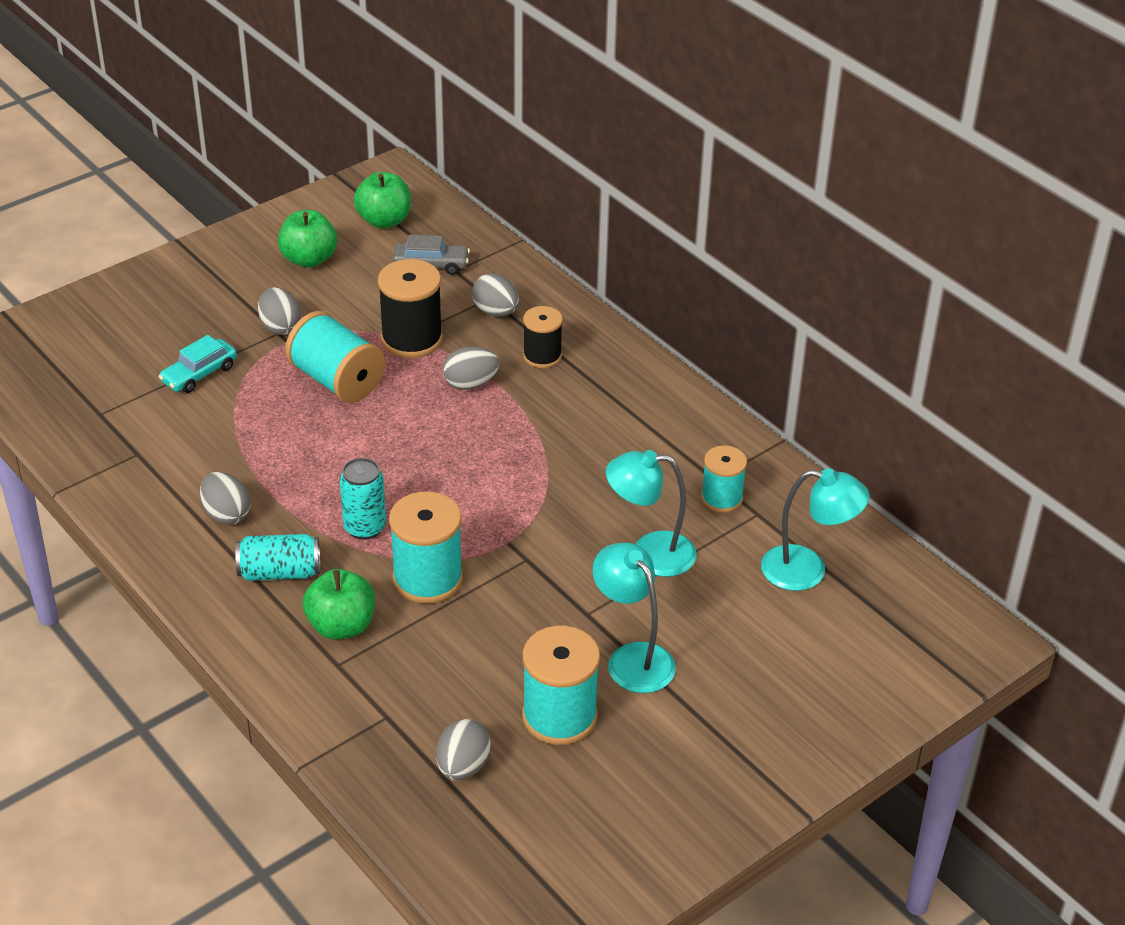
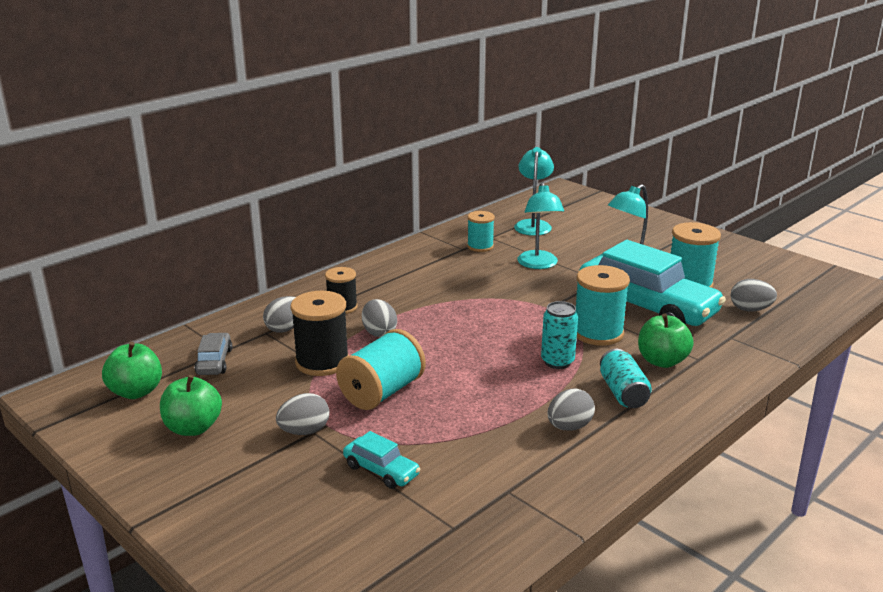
camera: 95 degrees left, 15 degrees down
none -> turquoise car [579,240,726,326]

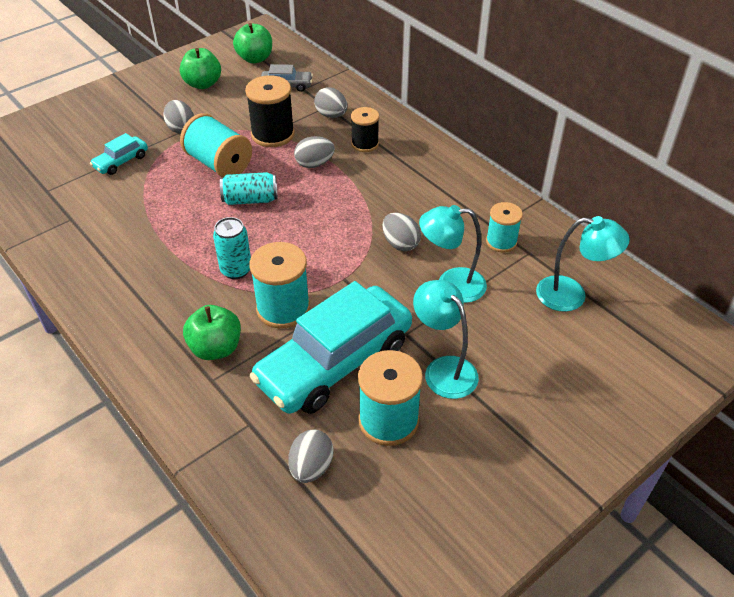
camera: 95 degrees right, 20 degrees up
grey egg [548,389,595,431] -> grey egg moved to [382,212,421,251]
turquoise can [600,349,652,408] -> turquoise can moved to [220,172,277,205]

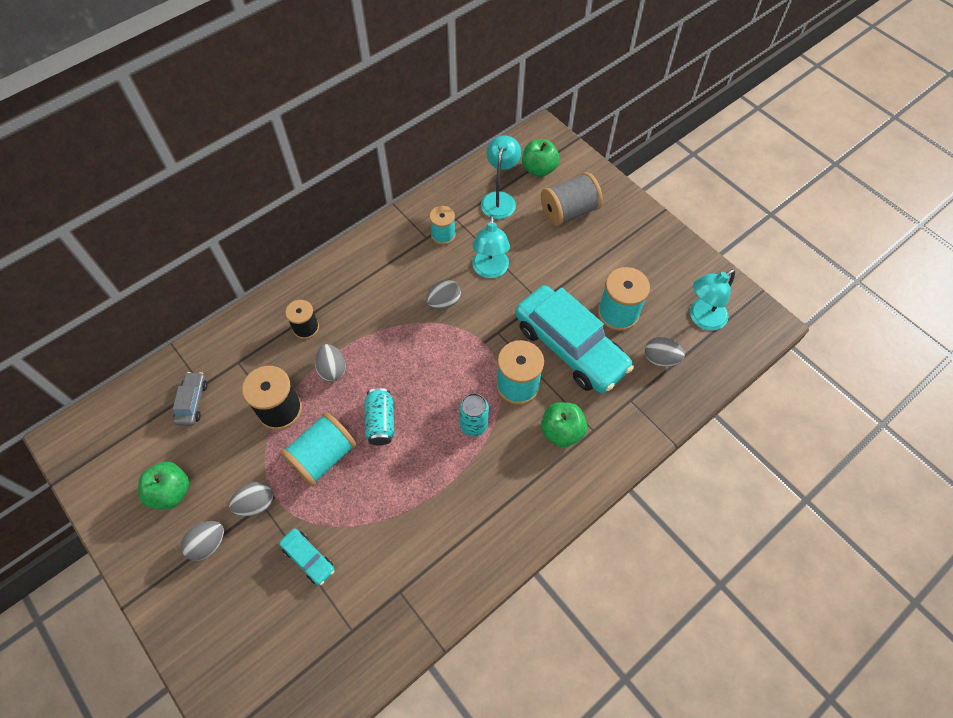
camera: 90 degrees left, 15 degrees up
green apple [233,23,272,63] -> green apple moved to [522,139,560,177]
grey egg [314,87,347,118] -> grey egg moved to [181,521,224,561]
turquoise lamp [413,280,479,399] -> turquoise lamp moved to [690,269,735,331]
none -> grey spool [541,172,603,226]

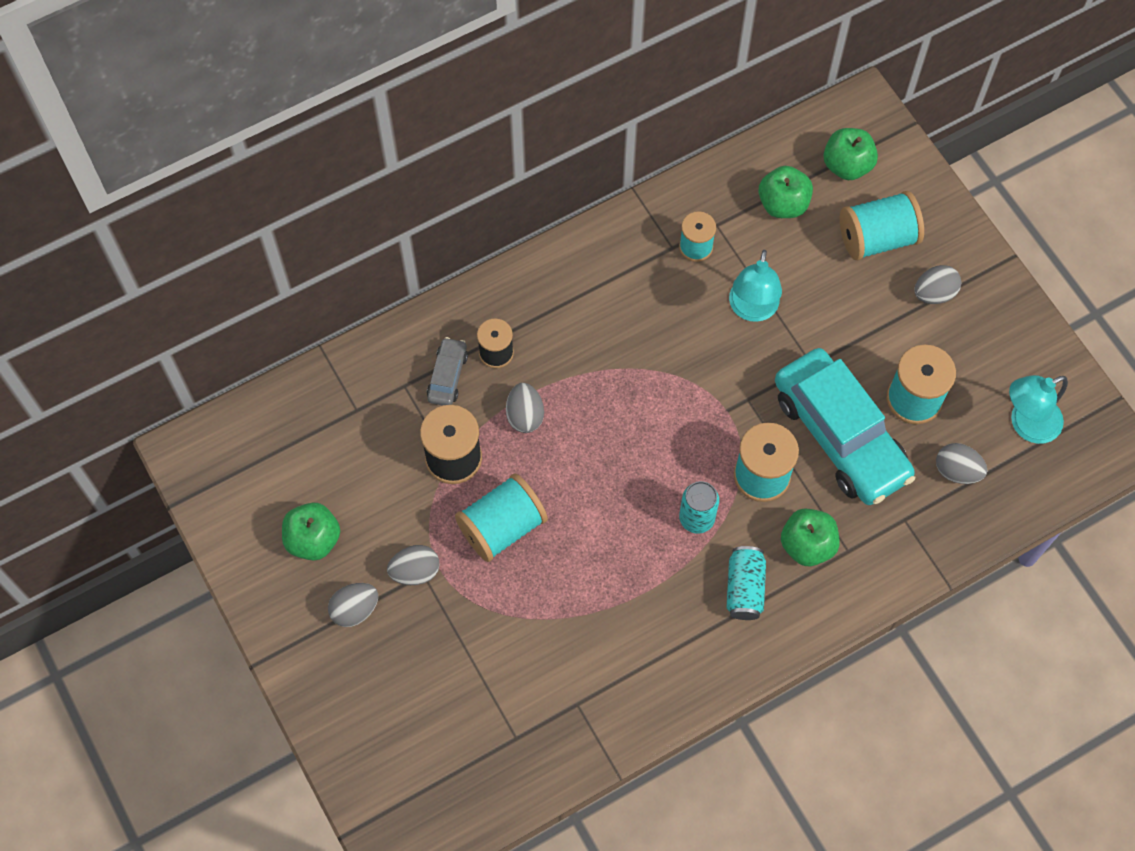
camera: 10 degrees right, 5 degrees up
grey car [173,372,208,426] -> grey car moved to [427,337,468,406]
turquoise car [279,529,335,585] -> none
turquoise can [365,388,394,445] -> turquoise can moved to [726,546,766,620]
grey egg [426,279,461,310] -> grey egg moved to [914,265,961,304]
turquoise lamp [481,135,521,219] -> green apple [758,166,813,218]
grey spool [541,172,603,226] -> turquoise spool [840,191,924,260]

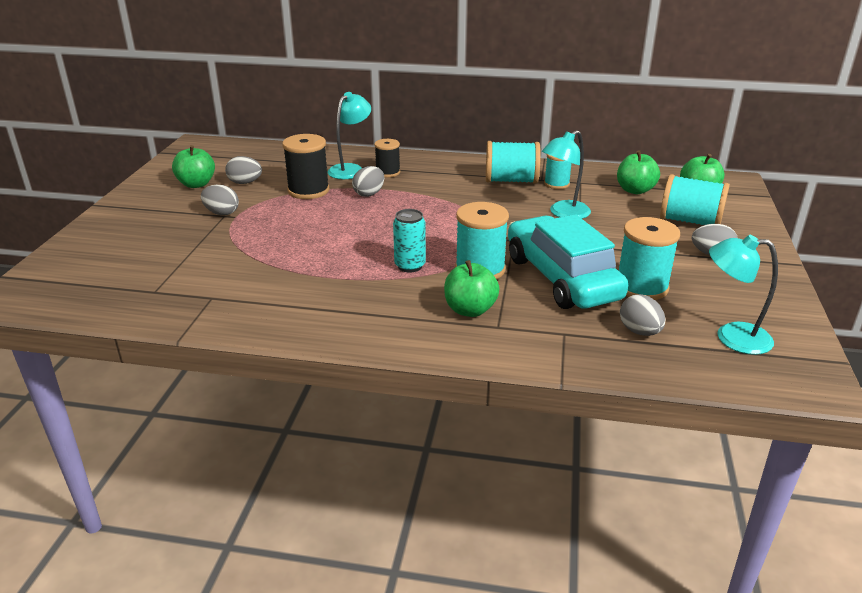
camera: 40 degrees right, 35 degrees down
grey egg [328,583,378,627] -> grey egg moved to [225,156,262,184]
grey car [427,337,468,406] -> turquoise lamp [328,92,371,179]
turquoise spool [455,473,548,562] -> turquoise spool moved to [486,141,541,184]
turquoise can [726,546,766,620] -> none
turquoise car [775,348,915,505] -> turquoise car turned 150 degrees clockwise [508,214,628,309]

